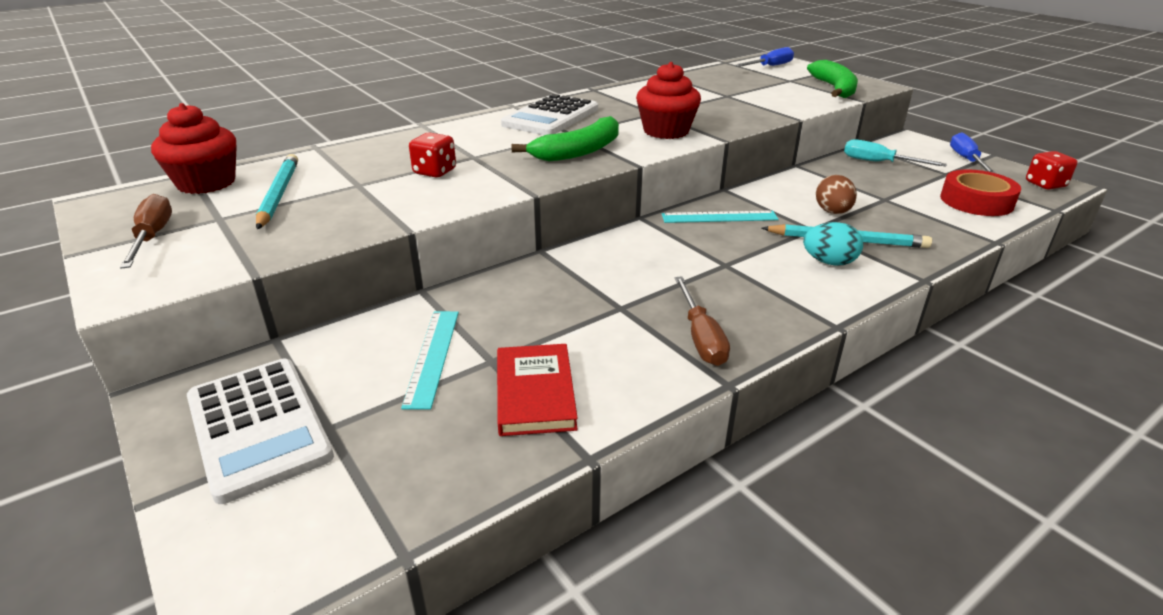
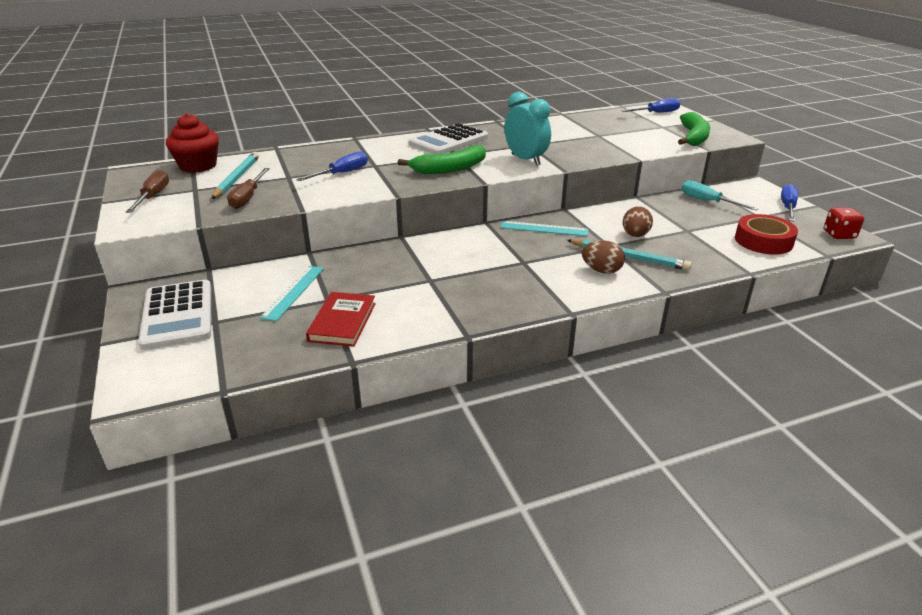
camera: 15 degrees right, 0 degrees up
red dice [409,133,456,178] -> blue screwdriver [296,151,368,181]
red cupcake [636,62,701,139] -> turquoise clock [505,92,551,165]
brown screwdriver [675,277,730,366] -> brown screwdriver moved to [227,168,270,209]
turquoise egg [803,222,863,266] -> brown egg [582,240,625,274]

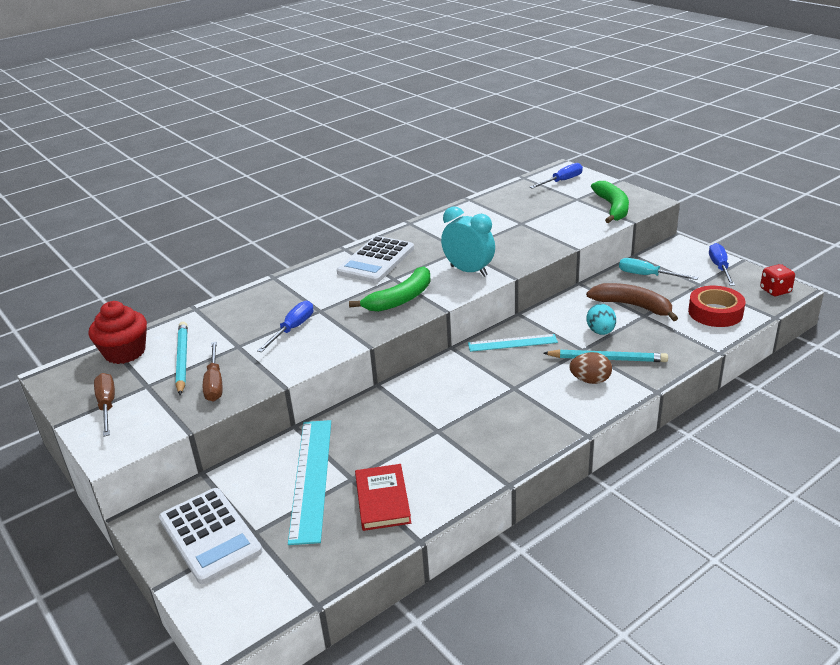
camera: 15 degrees left, 0 degrees up
turquoise ruler [260,266,324,321] -> turquoise ruler [288,420,331,545], size x1.66
brown egg [623,207,653,237] -> turquoise egg [586,304,616,335]
none -> brown banana [586,283,678,321]

